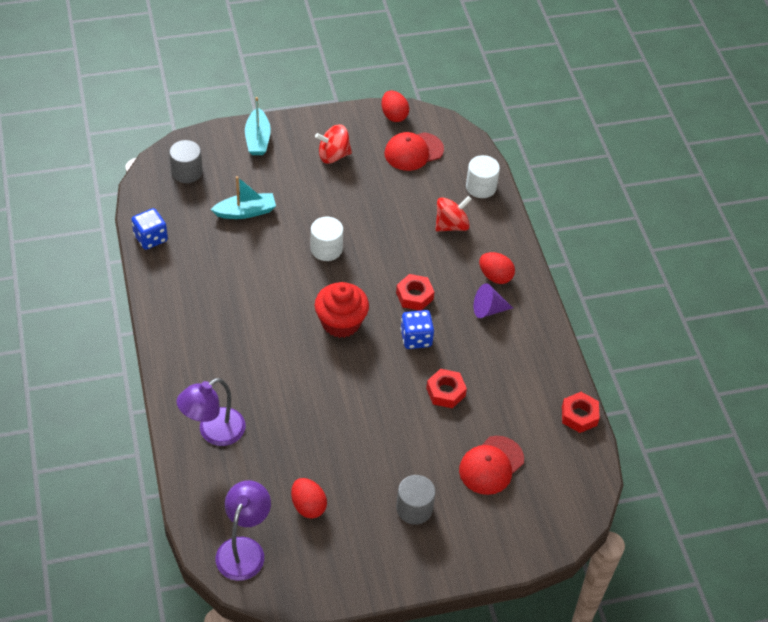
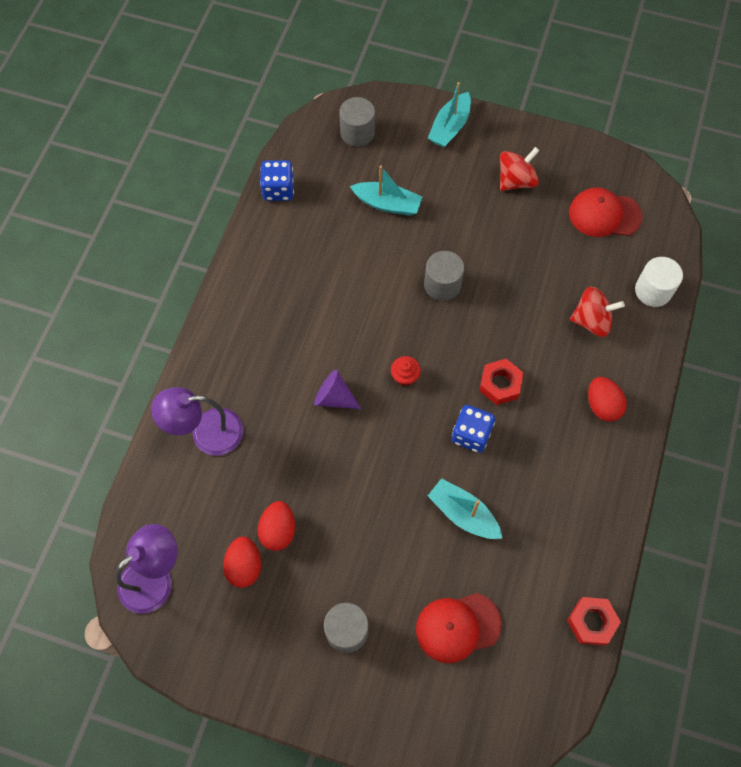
camera: 35 degrees right, 15 degrees up
white cylinder [311,217,343,261] -> grey cylinder [424,251,464,301]
red spinning top [315,124,352,164] -> red spinning top turned 120 degrees clockwise [500,147,540,191]
red cupcake [315,282,369,338] -> red cupcake [391,356,421,386], size x0.48
red egg [381,91,409,122] -> red egg moved to [258,501,295,551]
red nut [426,369,467,408] -> turquoise boat [428,478,503,539]
purple cone [474,283,513,318] -> purple cone moved to [314,369,361,409]

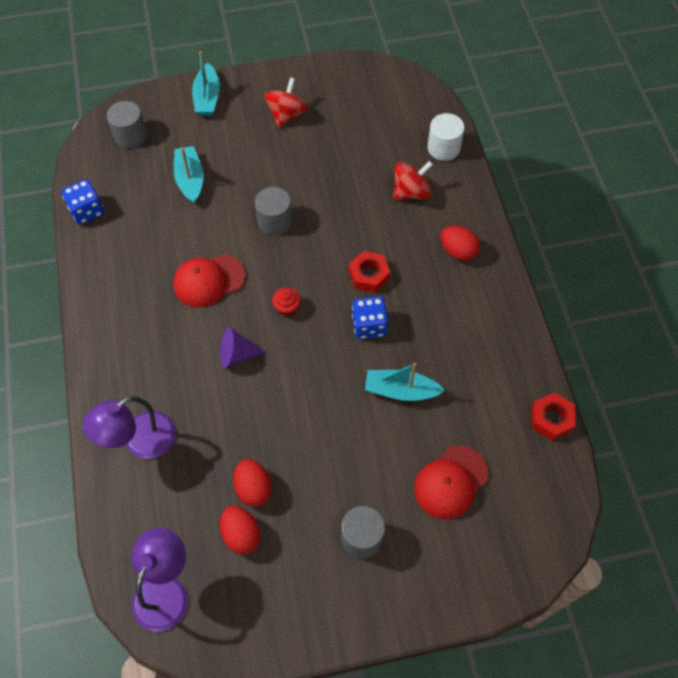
camera: 30 degrees left, 5 degrees down
turquoise boat [350,166,422,216] -> turquoise boat turned 90 degrees counterclockwise [174,146,204,204]
red cap [569,188,643,237] -> red cap moved to [173,254,245,307]

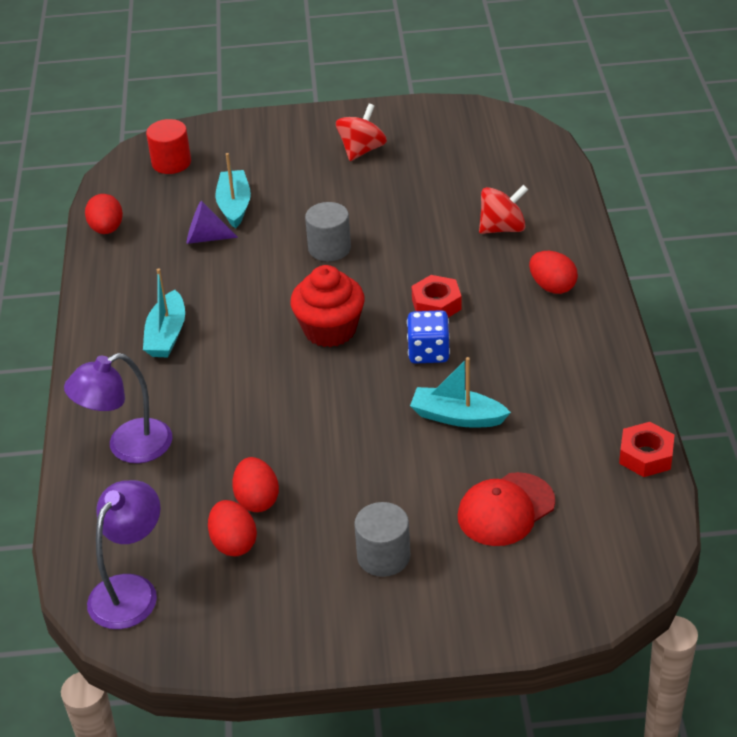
camera: 10 degrees right, 20 degrees down
blue dice [62,179,104,225] -> red egg [85,194,123,234]
grey cylinder [107,101,147,148] -> red cylinder [146,119,191,174]
red cap [173,254,245,307] -> none
turquoise boat [192,51,220,116] -> turquoise boat moved to [143,268,185,358]
purple cone [220,327,266,368] -> purple cone moved to [187,201,238,244]
red cupcake [272,287,301,316] -> red cupcake [290,265,364,347], size x2.08
white cylinder [427,113,465,161] -> none

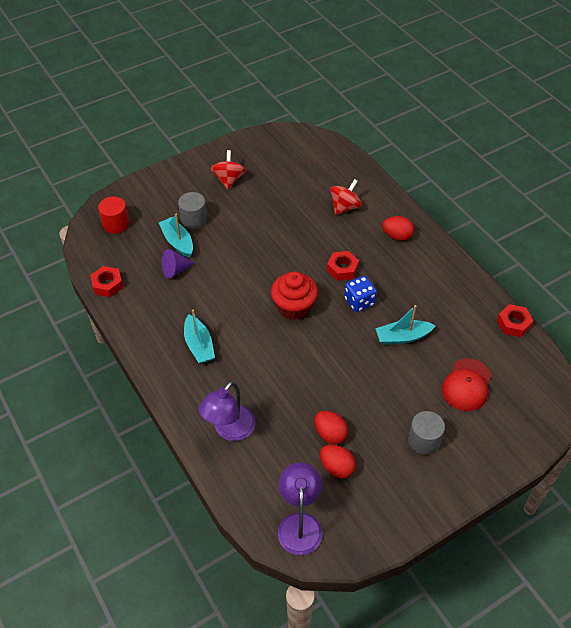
camera: 30 degrees left, 10 degrees up
red egg [85,194,123,234] -> red nut [90,266,123,297]
grey cylinder [305,202,351,261] -> grey cylinder moved to [178,192,207,229]

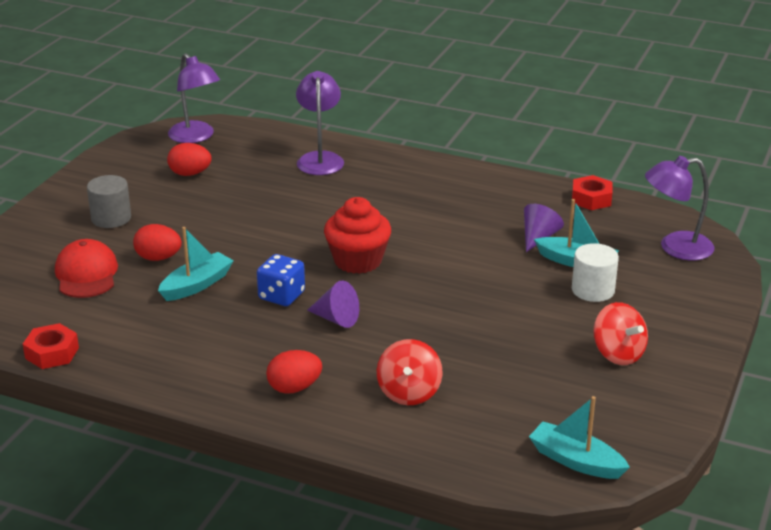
camera: 145 degrees right, 20 degrees down
red cylinder [98,197,129,234] -> purple lamp [645,156,715,260]
grey cylinder [178,192,207,229] -> white cylinder [572,243,619,302]
turquoise boat [184,309,215,364] -> turquoise boat moved to [529,396,630,479]
red egg [315,411,348,444] -> red egg moved to [133,224,182,261]
red nut [327,251,359,281] -> purple cone [307,280,359,328]

